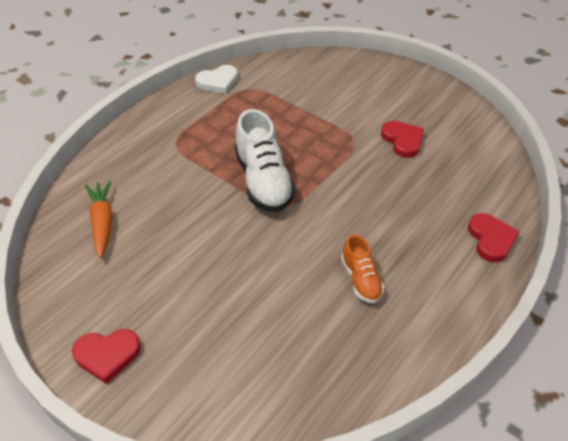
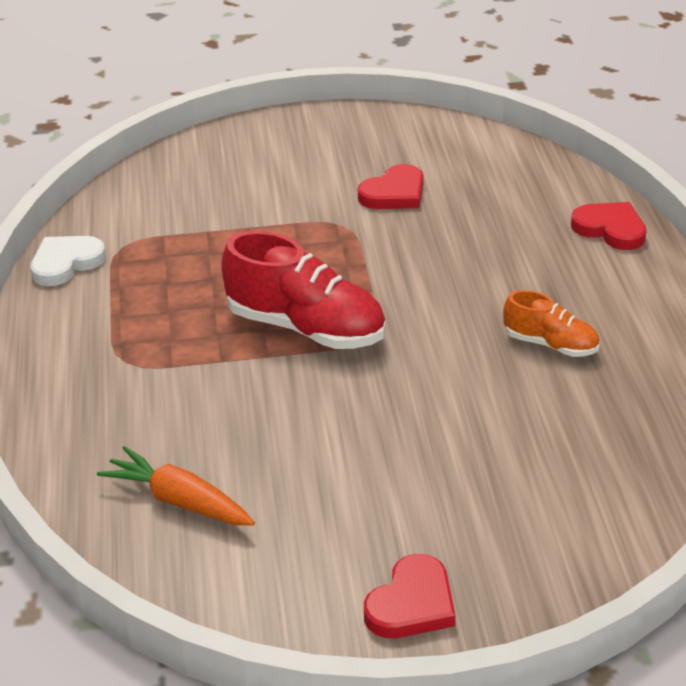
camera: 45 degrees left, 10 degrees down
white heart [195,65,238,94] -> white heart turned 150 degrees counterclockwise [31,236,106,286]
white shoe [235,109,296,212] -> red shoe [221,231,386,349]
red heart [381,121,424,158] -> red heart turned 120 degrees clockwise [358,164,423,209]

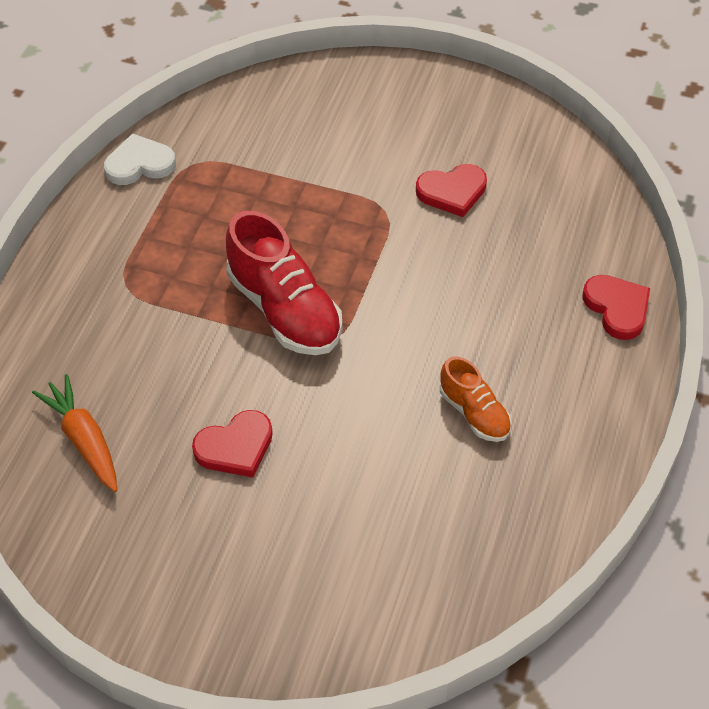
camera: 25 degrees right, 15 degrees up
red heart [364,554,455,638] -> red heart moved to [192,410,273,478]

